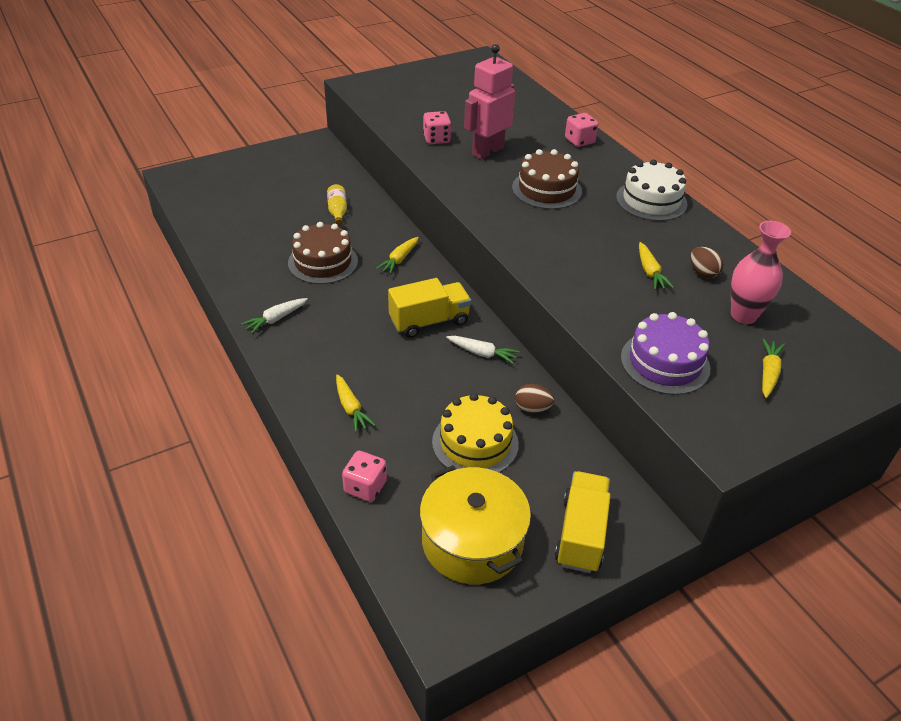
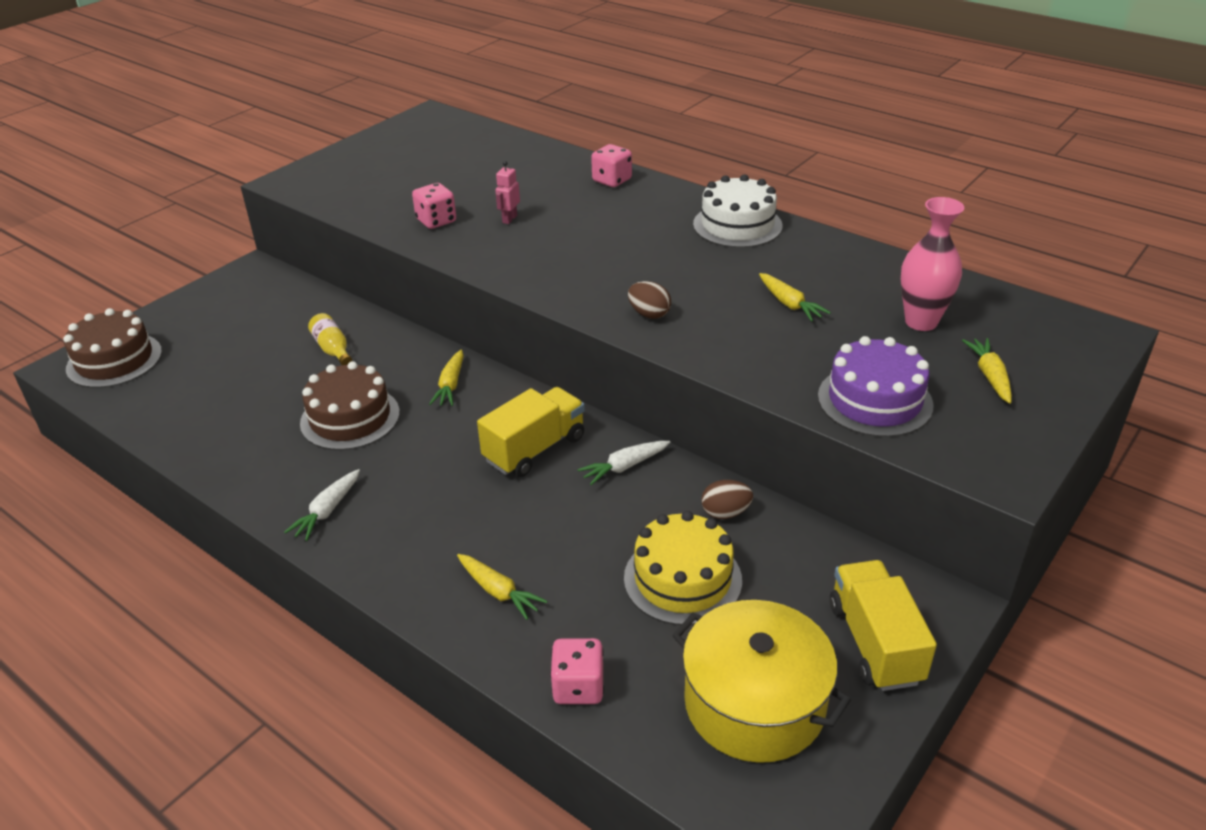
camera: 20 degrees left, 5 degrees down
white carrot [446,336,520,364] -> white carrot turned 150 degrees clockwise [578,441,670,485]
pink robot [464,44,515,159] -> pink robot [495,161,520,224], size x0.43
brown cake [512,149,582,209] -> brown cake moved to [63,308,162,388]
brown egg [690,247,723,278] -> brown egg moved to [628,281,671,319]

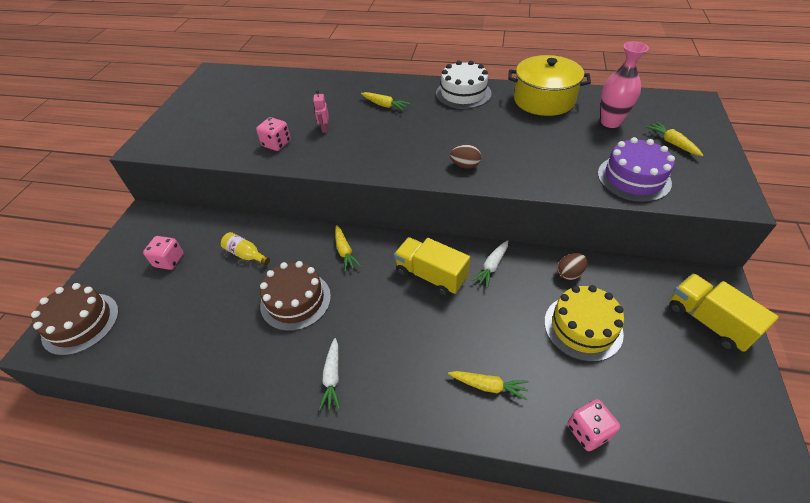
camera: 25 degrees left, 10 degrees up
yellow truck [477,387,585,477] -> yellow truck turned 75 degrees counterclockwise [394,237,470,297]
pink dice [591,144,632,187] -> pink dice moved to [143,236,184,270]
yellow pot [672,600,851,763] -> yellow pot moved to [508,55,591,116]
yellow carrot [759,273,831,322] -> yellow carrot moved to [361,92,410,111]

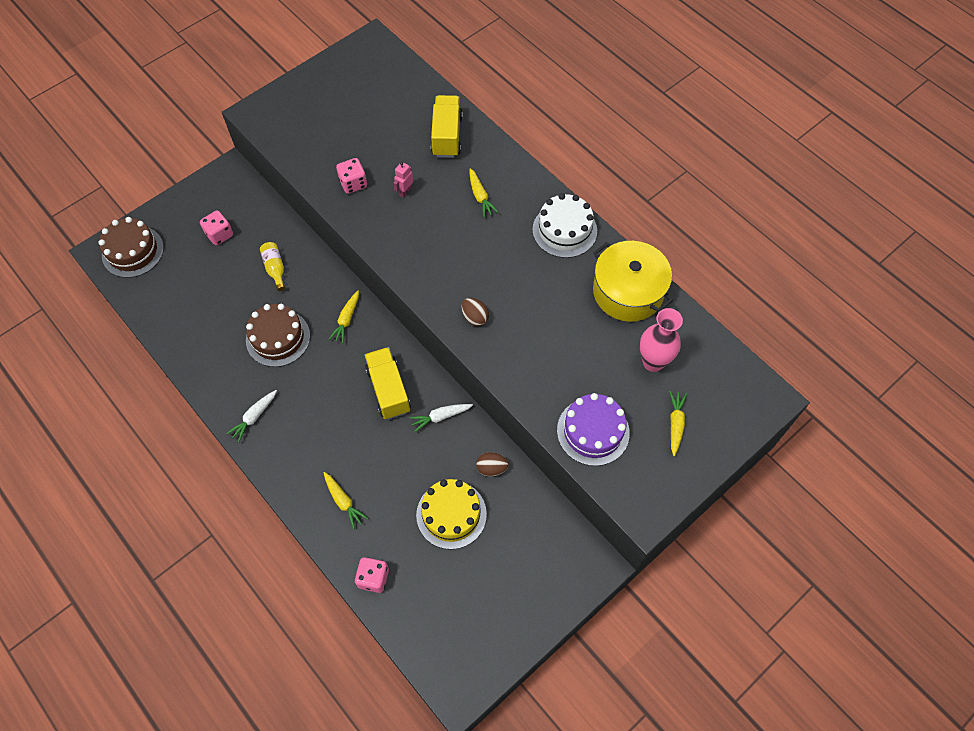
camera: 35 degrees right, 15 degrees up
yellow truck [669,274,779,352] -> yellow truck moved to [431,95,463,158]

